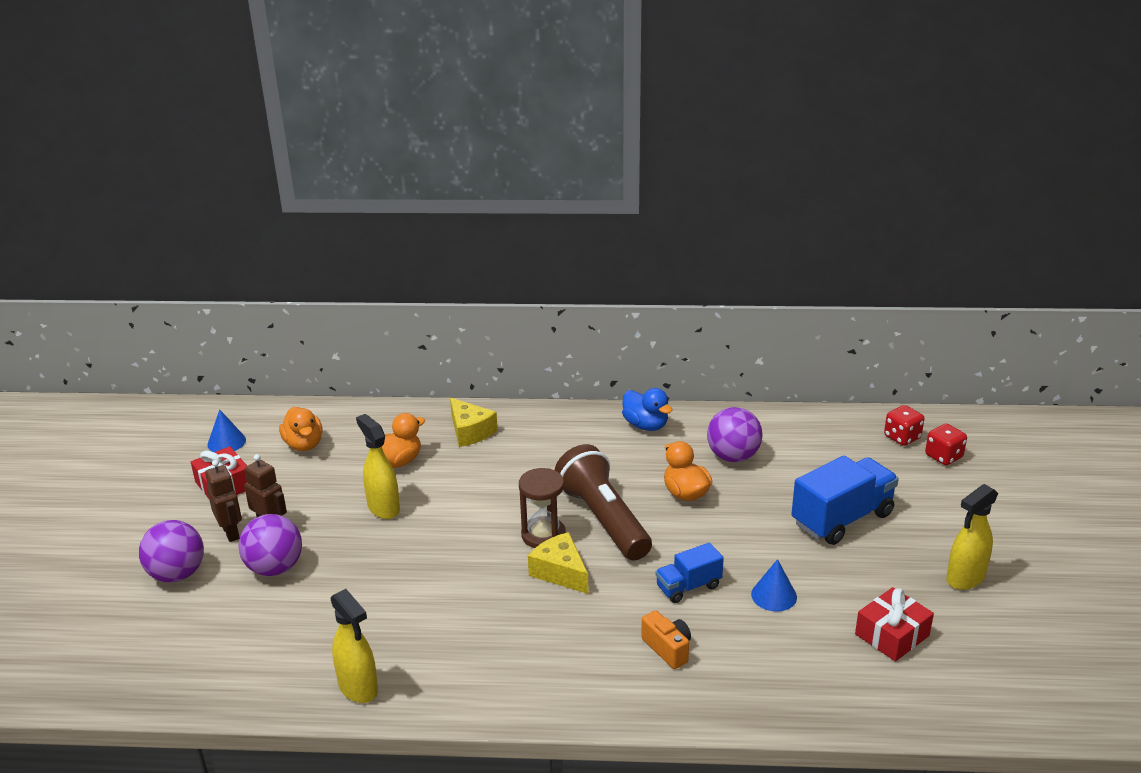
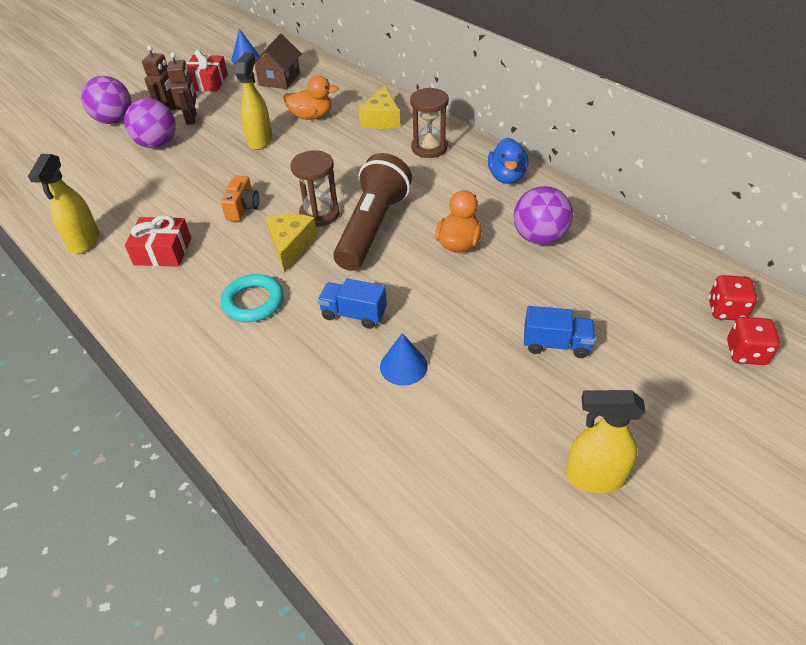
camera: 45 degrees right, 15 degrees up
orange duck [279,407,322,451] -> brown house [254,34,302,89]
orange camera [641,610,691,669] -> orange camera moved to [221,176,259,221]
blue truck [792,456,899,545] -> blue truck [524,306,595,358], size x0.57
red gift [855,587,934,662] -> red gift moved to [125,215,191,267]
none -> turquoise ring [221,274,283,322]
none -> brown hourglass [410,88,449,158]

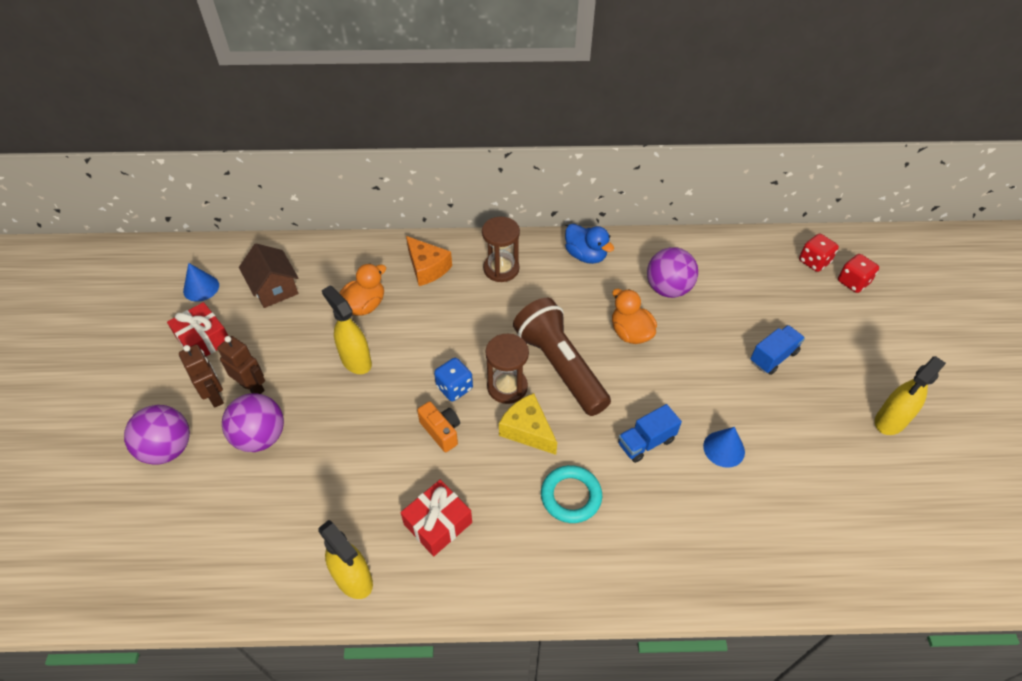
camera: 50 degrees left, 5 degrees up
yellow cheese [359,86,400,129] -> orange cheese [406,236,452,286]
none -> blue dice [434,358,473,401]

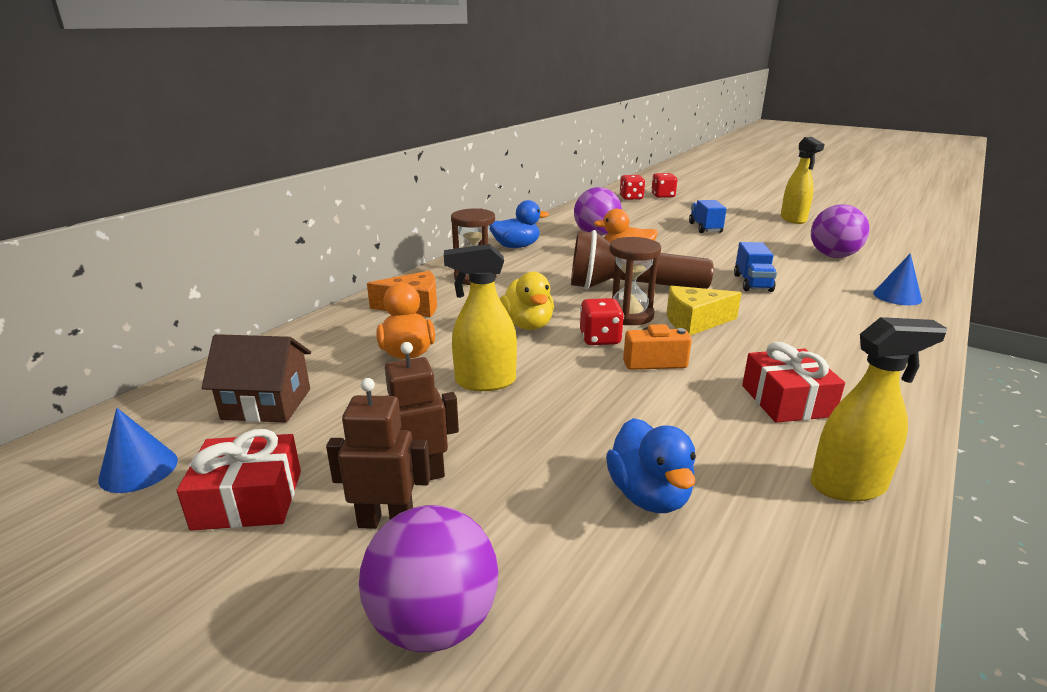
camera: 55 degrees left, 25 degrees down
purple ball [222,393,284,452] -> purple ball moved to [811,204,870,258]
blue dice [434,358,473,401] -> red dice [580,298,624,345]
turquoise ring [541,465,602,523] -> none
blue cone [703,427,745,468] -> blue cone moved to [873,253,922,305]
none -> yellow duck [500,272,554,330]
none -> blue duck [606,418,696,513]

